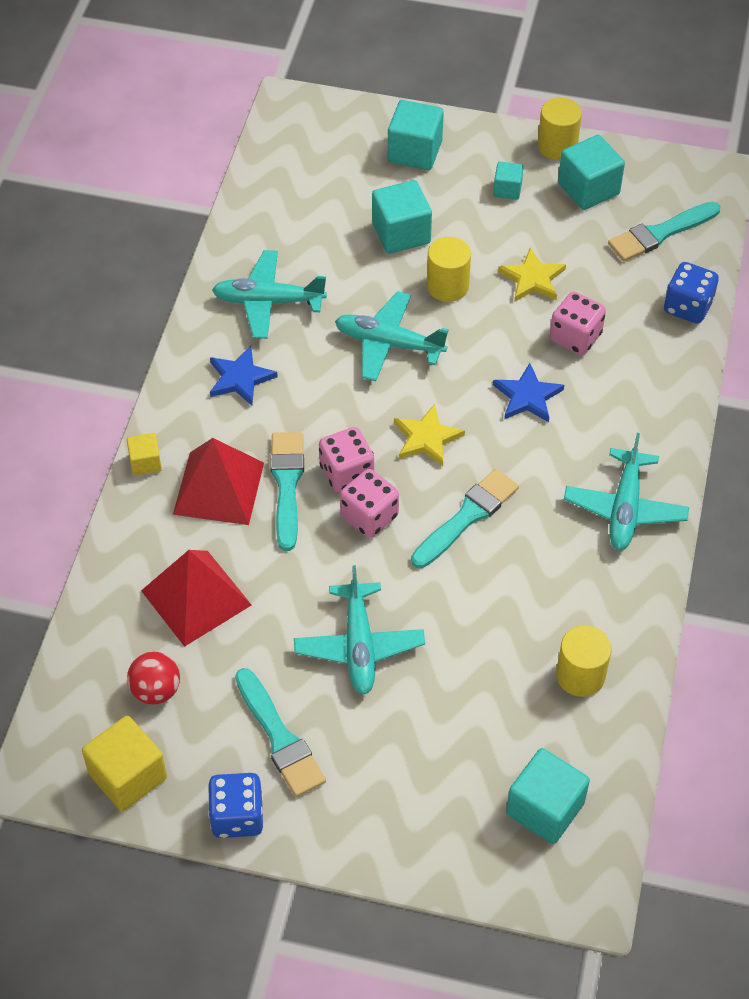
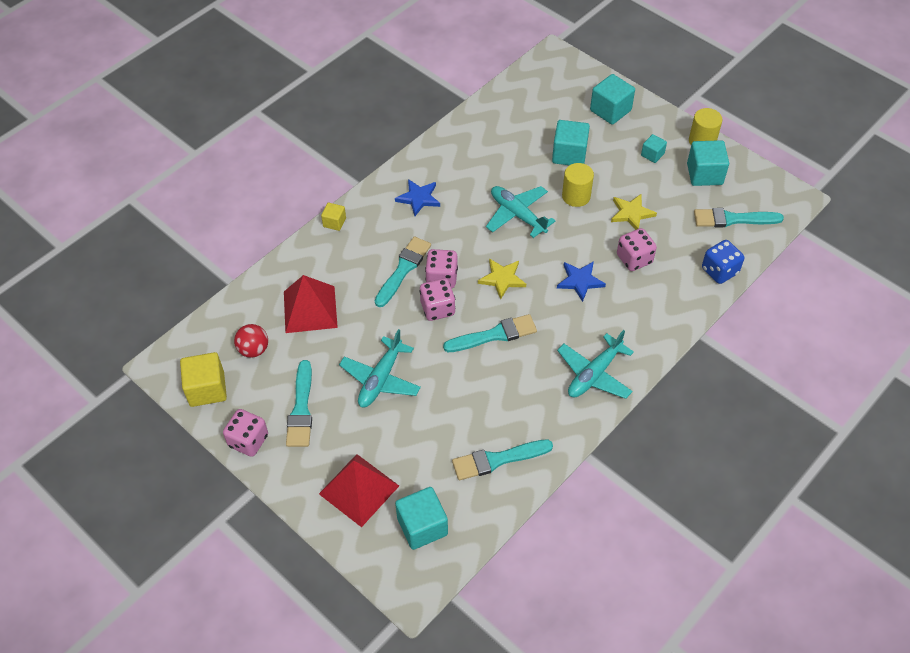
camera: 30 degrees right, 0 degrees up
red pyramid [173,438,264,525] -> red pyramid moved to [319,454,399,527]
blue dice [208,773,263,838] -> pink dice [223,409,268,457]
turquoise plane [212,250,327,339] -> none
yellow cylinder [556,626,612,697] -> turquoise brush [452,440,553,480]

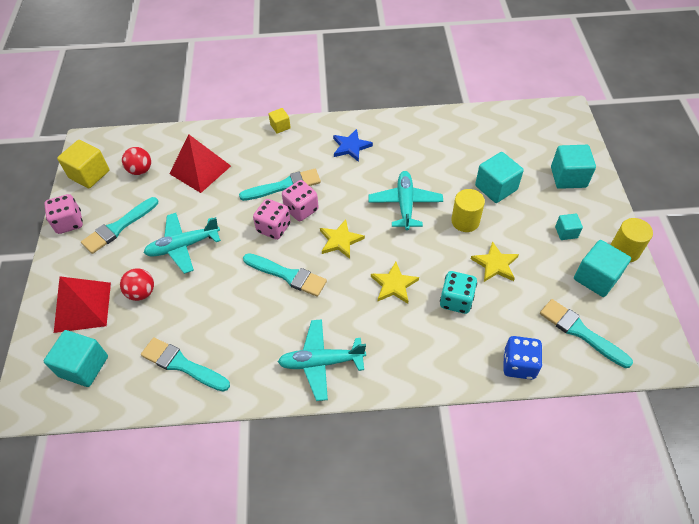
camera: 45 degrees right, 0 degrees up
blue star [557,261,606,302] -> yellow star [371,262,419,304]
pink dice [617,228,657,271] -> turquoise dice [440,271,477,314]
none -> red ball [120,268,154,301]

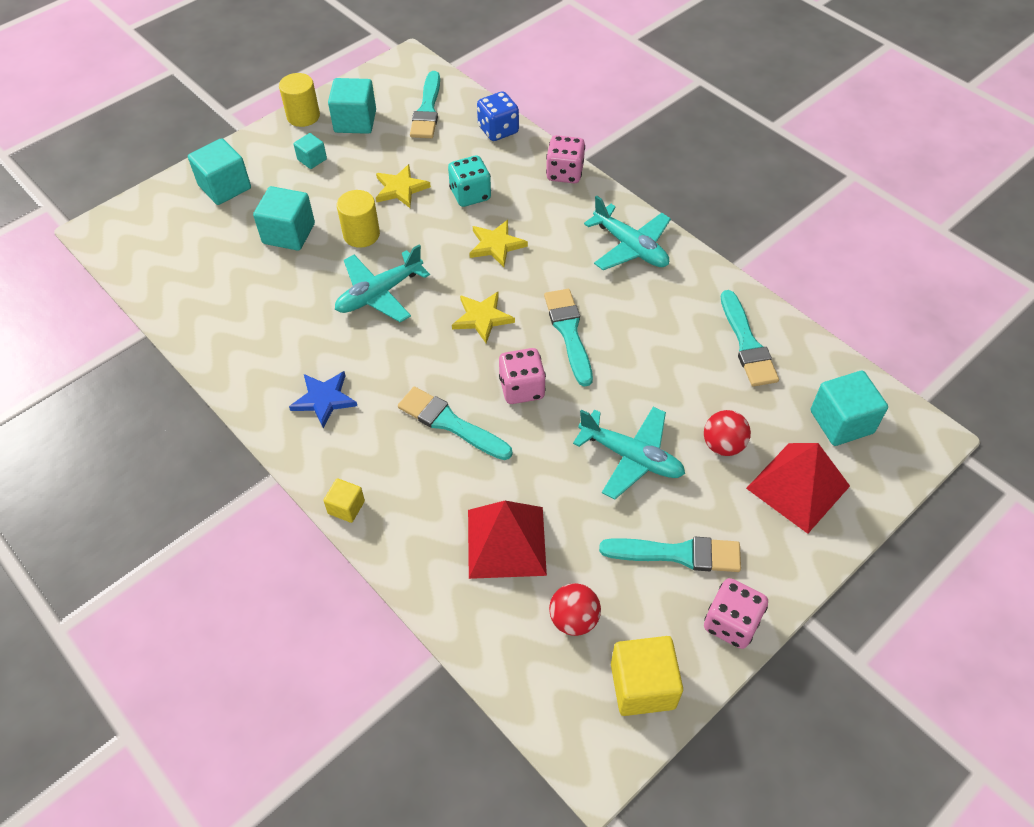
camera: 130 degrees left, 0 degrees up
pink dice [282,180,319,221] -> pink dice moved to [546,135,585,183]

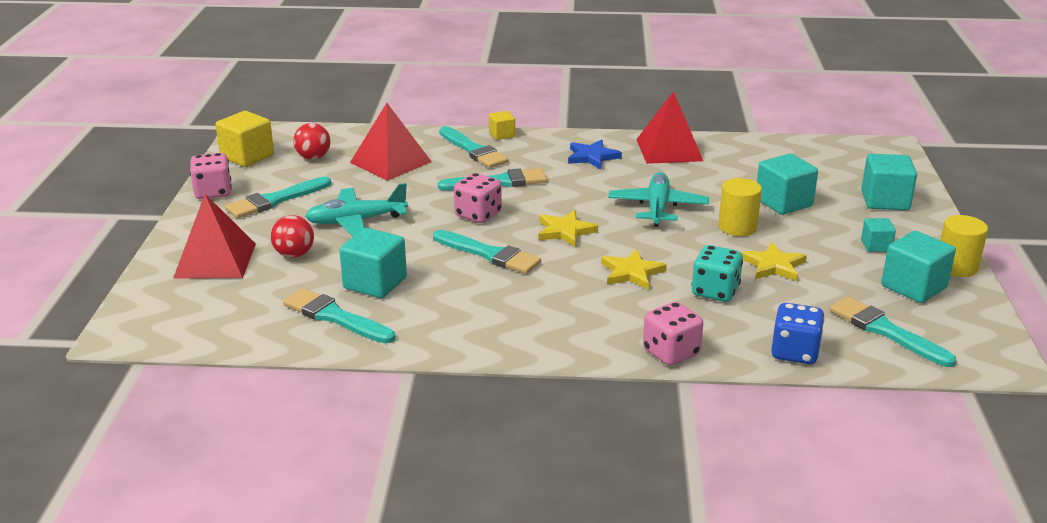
camera: 135 degrees right, 25 degrees down
turquoise plane [584,196,671,270] -> none
turquoise cube [811,371,888,446] -> turquoise cube moved to [339,228,407,298]
none -> turquoise brush [439,126,509,168]
none -> red pyramid [636,91,703,164]

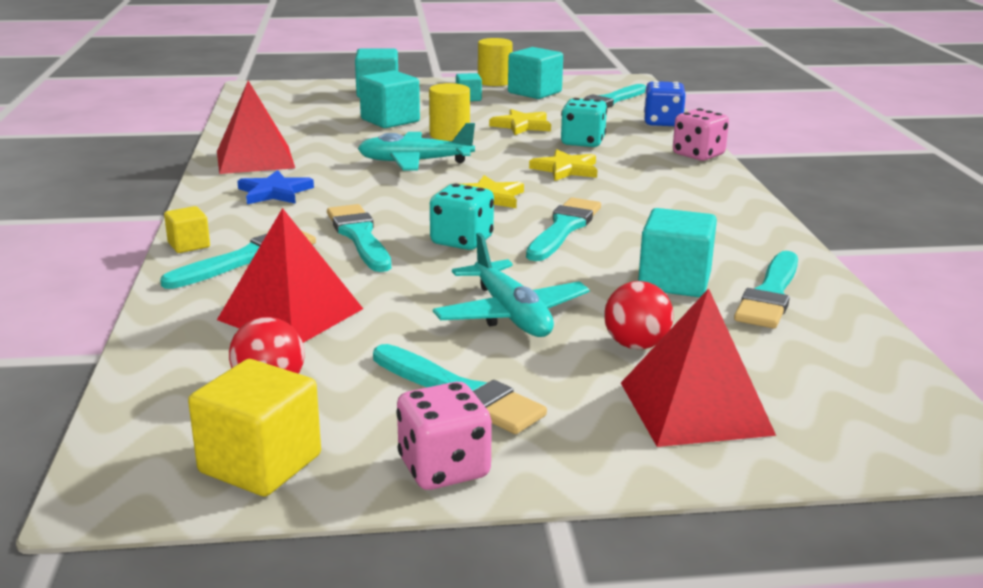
camera: 100 degrees left, 5 degrees down
pink dice [454,173,502,223] -> turquoise dice [430,184,494,250]

